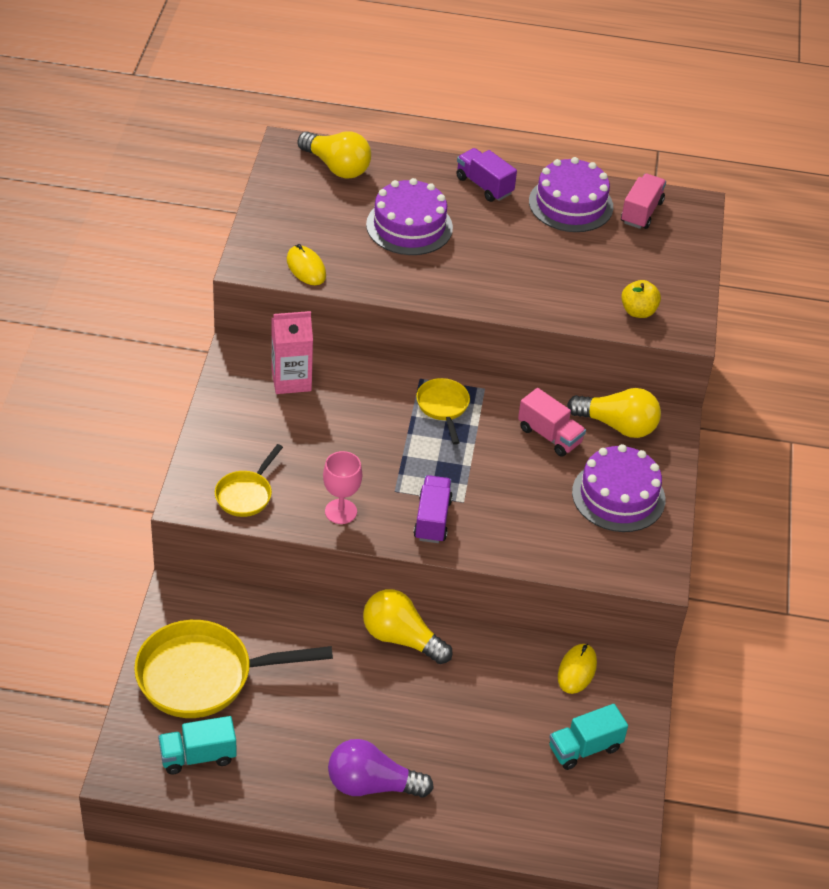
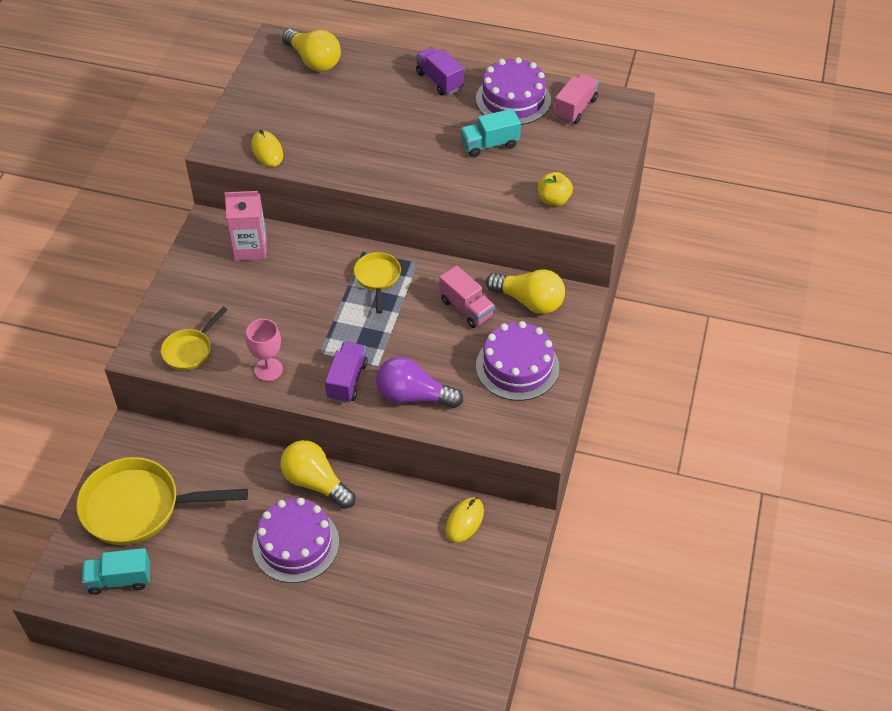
camera: 10 degrees right, 5 degrees up
purple light bulb [328,739,434,798] -> purple light bulb moved to [376,357,463,408]
purple cake [366,178,453,255] -> purple cake moved to [252,498,339,583]
turquoise truck [549,704,628,770] -> turquoise truck moved to [460,109,521,157]

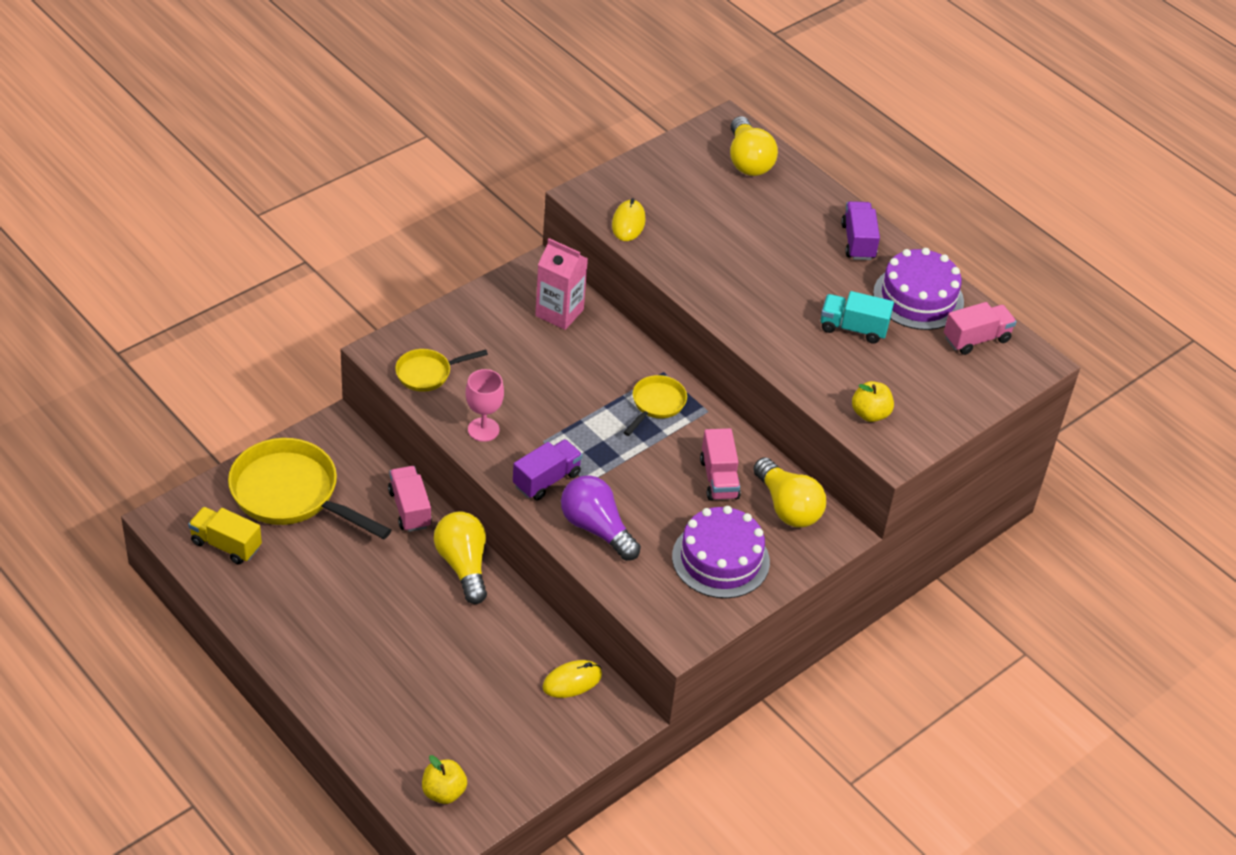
camera: 30 degrees right, 5 degrees down
turquoise truck [82,548,150,595] -> yellow truck [188,507,262,564]
purple cake [252,498,339,583] -> none
none -> pink truck [388,466,432,532]
none -> yellow apple [422,755,467,804]

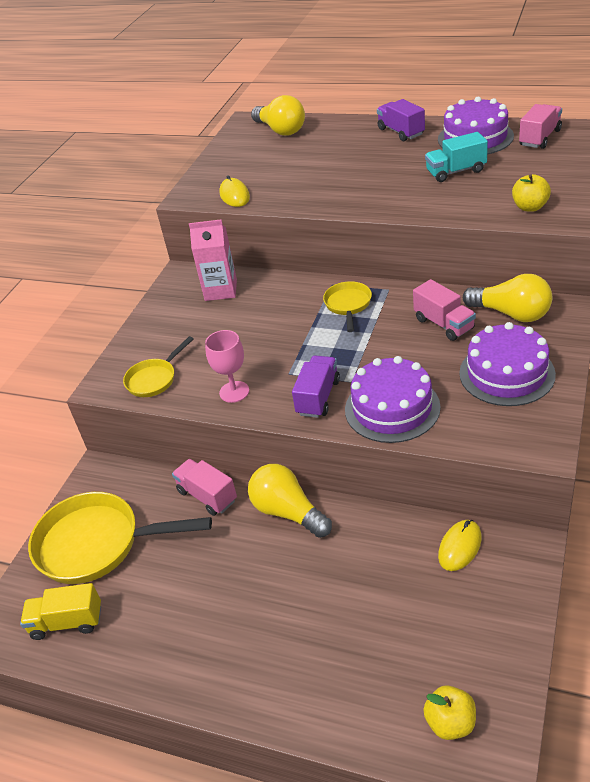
camera: 20 degrees left, 5 degrees down
purple light bulb [561,475,641,561] -> purple cake [345,356,441,443]

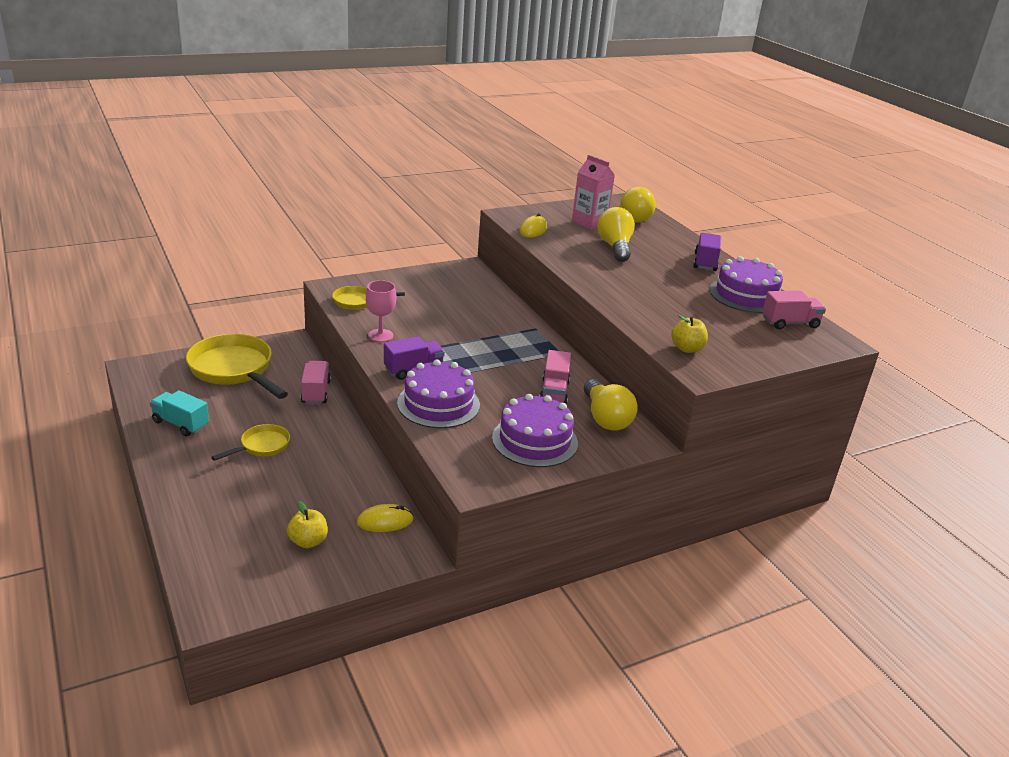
camera: 35 degrees right, 10 degrees down
yellow truck [20,583,101,640] -> none
pink carton [189,219,237,301] -> pink carton moved to [572,155,615,230]
yellow light bulb [248,464,332,538] -> yellow light bulb moved to [597,207,635,262]
yellow pan [323,281,372,332] -> yellow pan moved to [212,424,290,461]
yellow apple [423,685,476,740] -> yellow apple moved to [287,501,328,548]
turquoise truck [425,132,488,182] -> turquoise truck moved to [150,390,209,437]

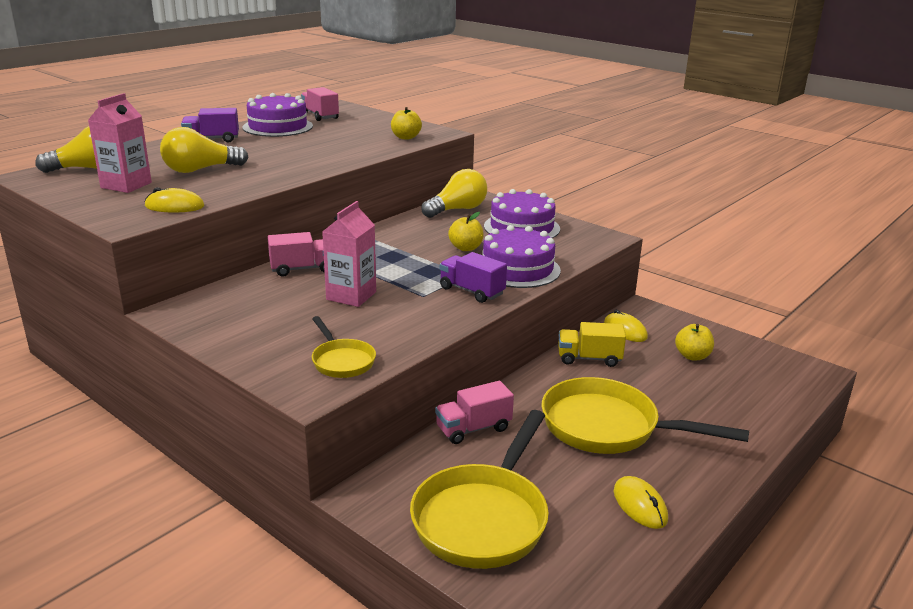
camera: 110 degrees left, 5 degrees down
turquoise truck [150,390,209,437] -> yellow mouse [614,476,668,529]
yellow pan [212,424,290,461] -> yellow pan [541,377,749,454], size x1.94
pink goblet [366,280,396,342] -> none
pink truck [540,350,571,404] -> pink truck moved to [267,232,325,277]
none -> pink carton [322,201,376,307]
none -> yellow apple [448,212,484,251]
none -> yellow truck [558,322,626,367]

